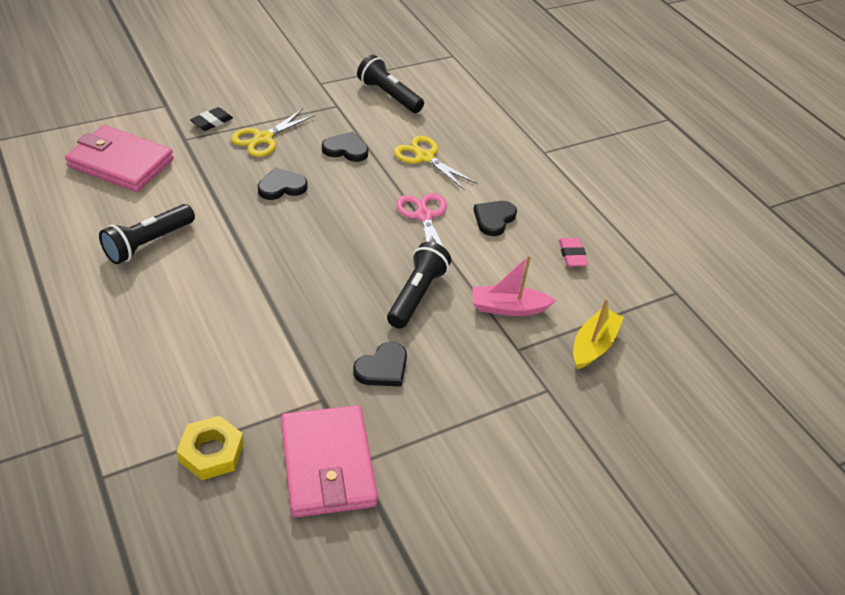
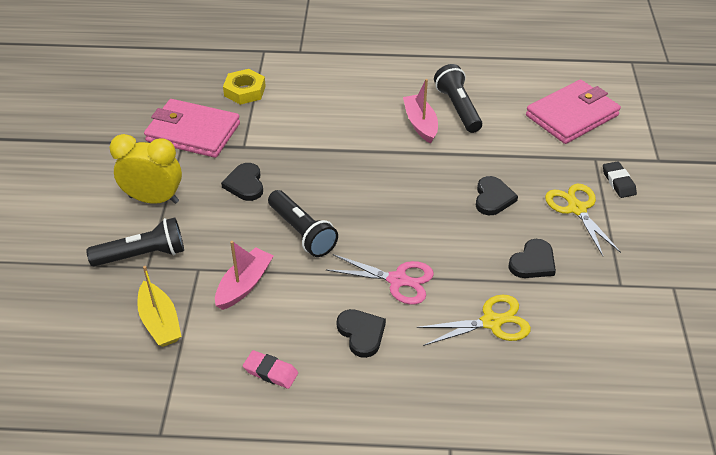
camera: 125 degrees right, 0 degrees up
black flashlight [357,55,424,113] -> black flashlight moved to [86,217,184,267]
none -> yellow clock [110,134,182,204]
none -> pink boat [403,79,438,143]

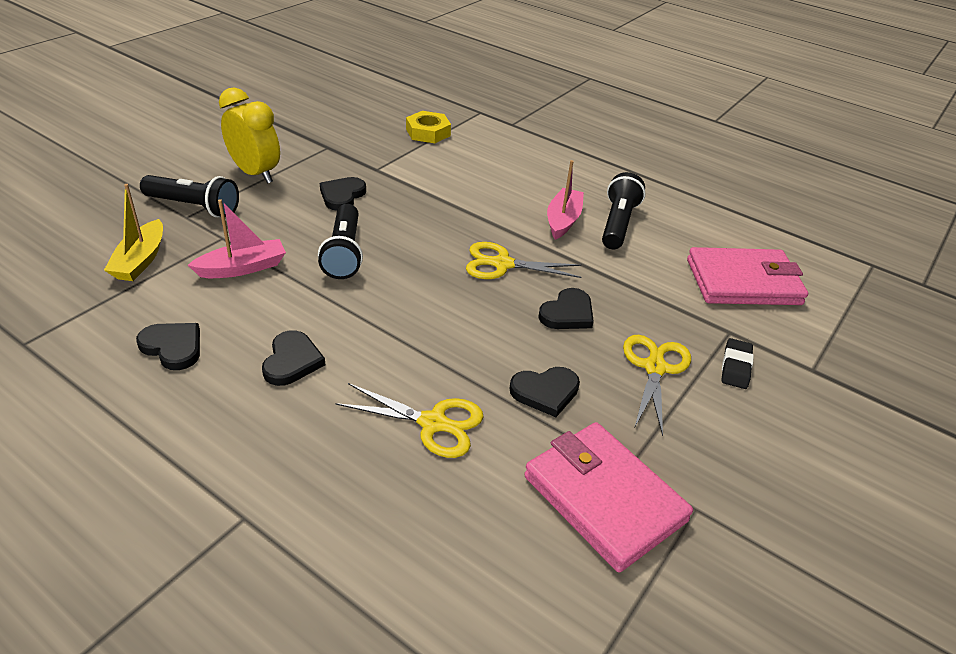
camera: 30 degrees right, 5 degrees down
pink wallet [144,99,240,158] -> pink wallet moved to [524,422,693,572]
pink eraser [243,350,298,389] -> black heart [136,323,200,370]
pink scissors [326,254,434,305] -> none
none -> yellow scissors [466,242,582,279]

